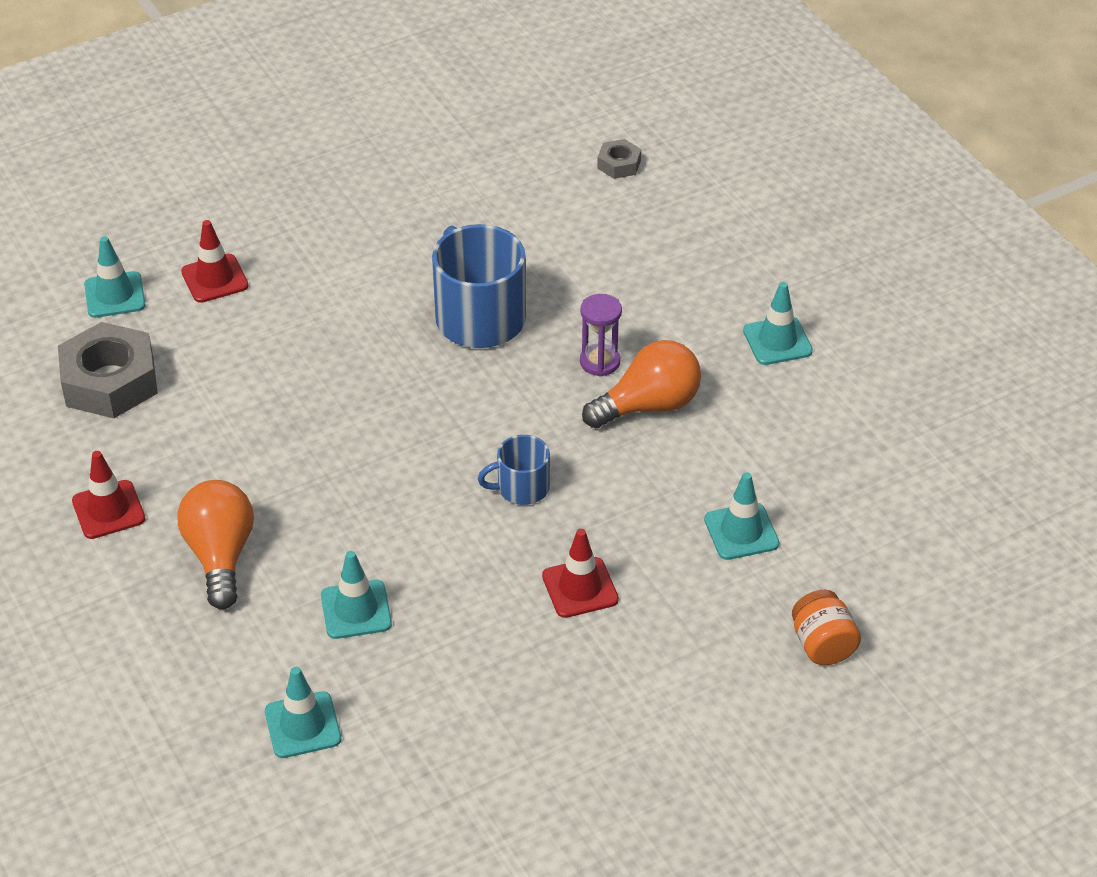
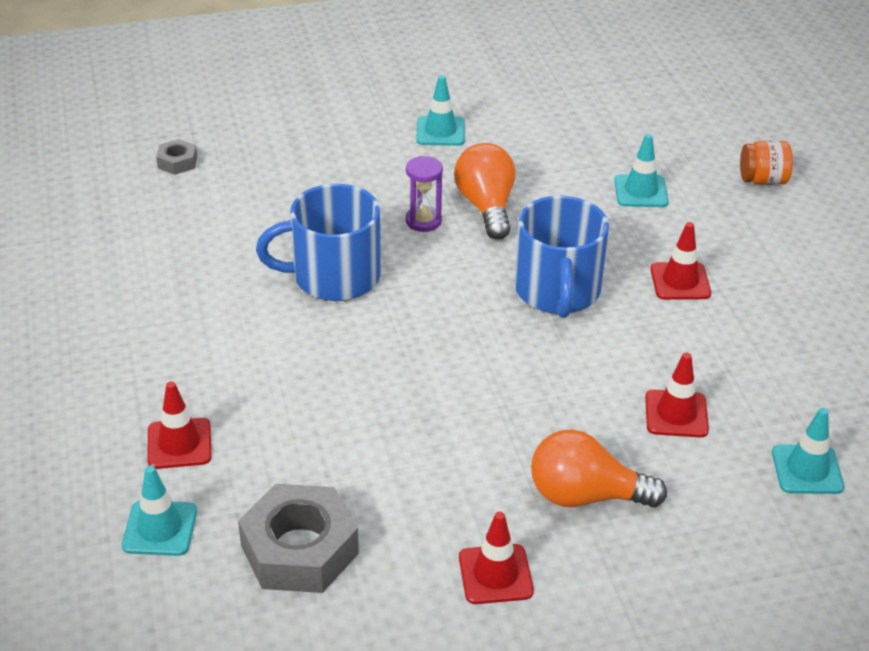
camera: 75 degrees left, 5 degrees down
turquoise traffic cone [321,551,392,639] -> red traffic cone [645,353,709,437]
blue mug [478,435,550,505] -> blue mug [514,196,609,318], size x1.89

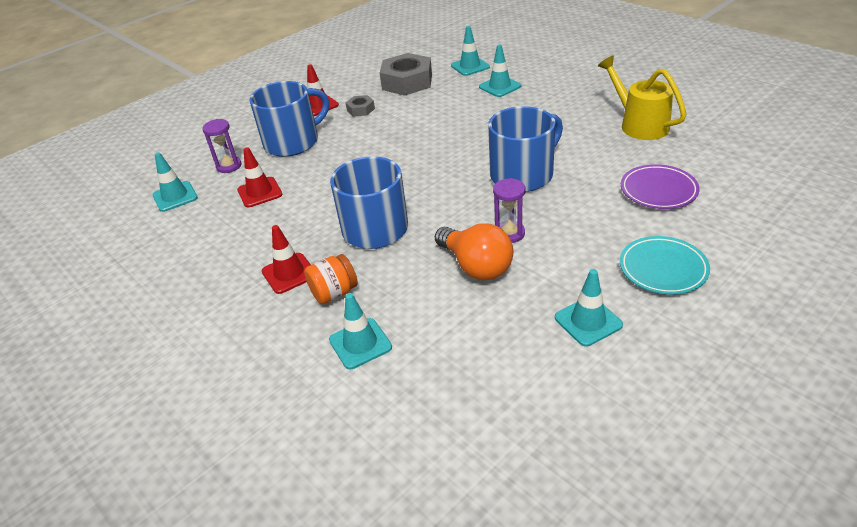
camera: 155 degrees right, 0 degrees up
red traffic cone [147,382,212,469] -> turquoise traffic cone [479,45,521,97]
grey nut [156,139,197,175] -> grey nut moved to [346,95,375,117]
orange light bulb [531,429,667,507] -> blue mug [249,81,329,157]
orange jar [740,141,793,185] -> orange jar moved to [304,254,358,304]
none -> purple hourglass [202,119,241,173]
none -> yellow watering can [598,55,687,140]
none -> turquoise plate [620,236,710,295]
none -> purple plate [621,164,700,209]

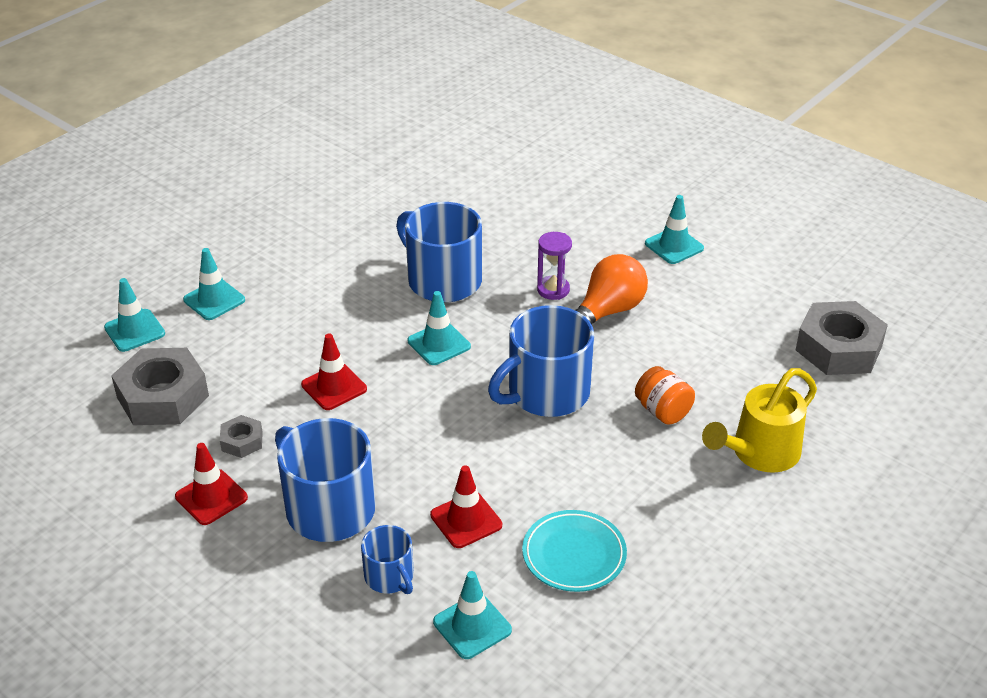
camera: 100 degrees left, 0 degrees up
purple hourglass [202,119,241,173] -> blue mug [361,525,414,594]
red traffic cone [262,225,311,294] -> red traffic cone moved to [301,333,367,410]
turquoise traffic cone [329,293,392,369] -> turquoise traffic cone moved to [408,291,471,365]
yellow watering can [598,55,687,140] -> yellow watering can moved to [702,368,817,473]
turquoise plate [620,236,710,295] -> turquoise plate moved to [522,510,627,592]
purple plate [621,164,700,209] -> none
none -> grey nut [796,301,888,375]

